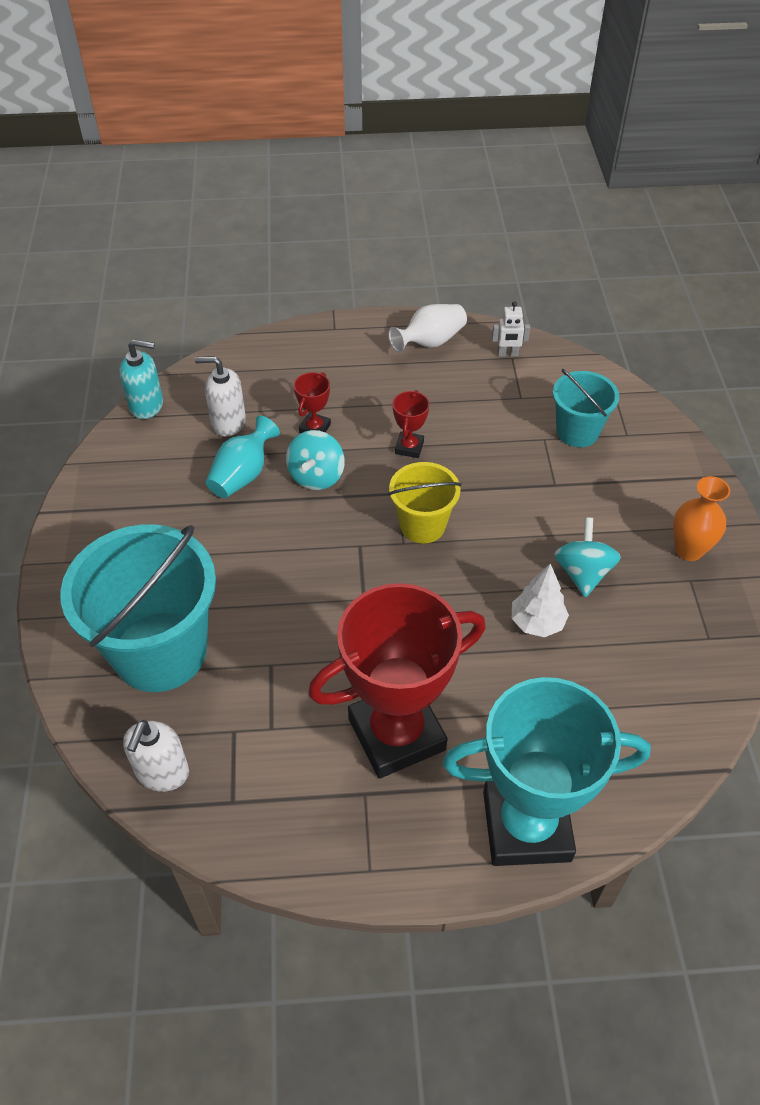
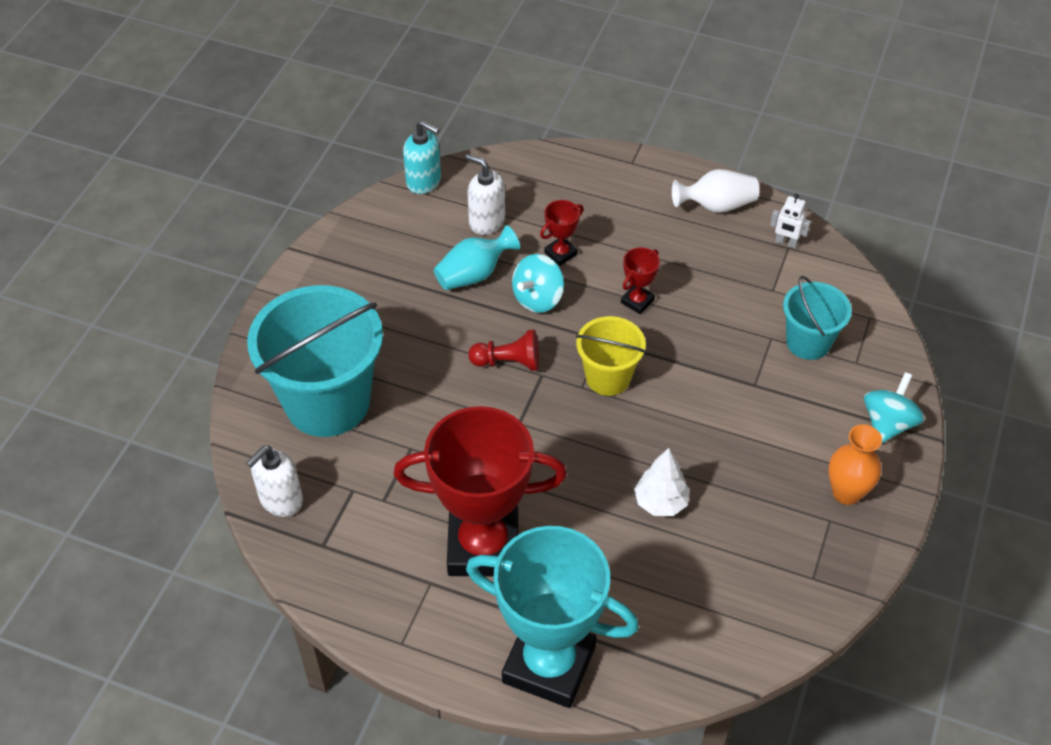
camera: 25 degrees right, 0 degrees up
turquoise spinning top [554,518,621,597] -> turquoise spinning top moved to [864,372,925,443]
none -> red pawn [468,330,539,371]

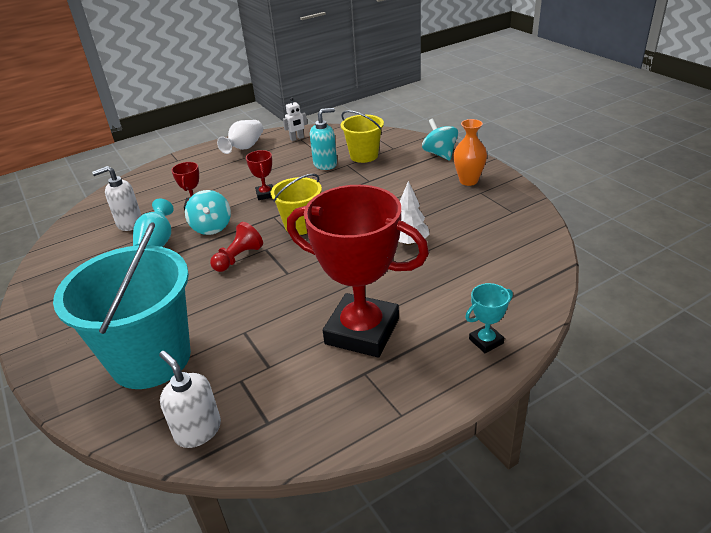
camera: 50 degrees left, 15 degrees down
white soap dispenser [246,446,303,517] -> white soap dispenser turned 150 degrees clockwise [159,351,221,448]
red trophy [394,406,567,576] -> red trophy turned 75 degrees clockwise [287,185,429,358]
turquoise soap dispenser [403,120,441,194] -> turquoise soap dispenser moved to [310,108,337,170]
turquoise trophy [466,526,639,708] -> turquoise trophy [465,283,513,353], size x0.41
turquoise bucket [783,276,852,360] -> yellow bucket [341,110,384,163]

